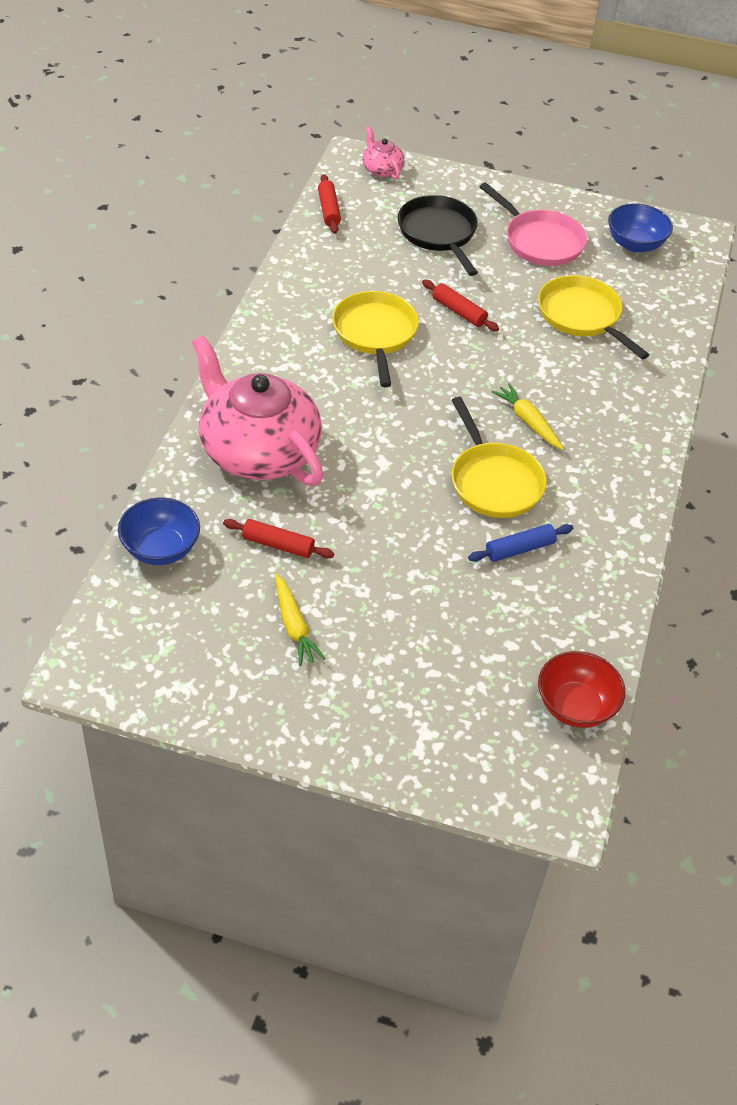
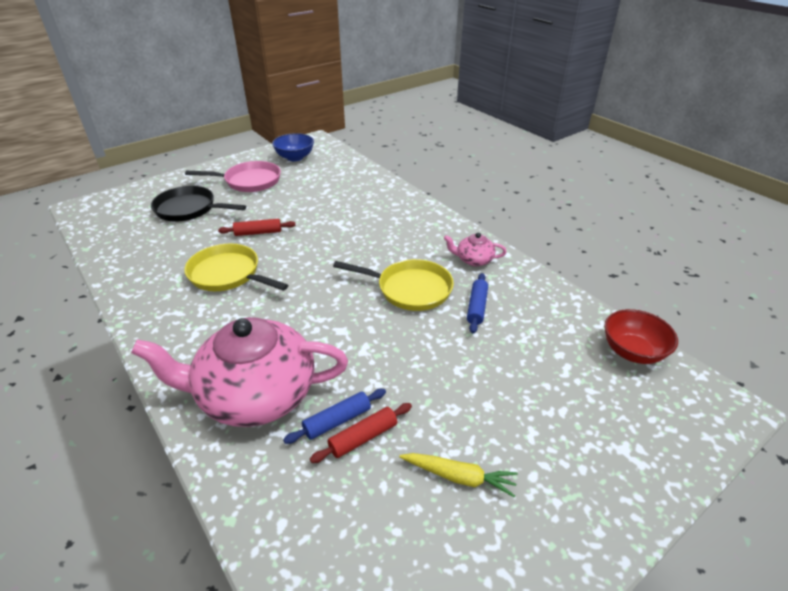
camera: 50 degrees left, 10 degrees down
blue bowl [118,498,200,565] -> none
red rolling pin [318,174,341,234] -> none
pink teapot [362,126,405,179] -> pink teapot moved to [444,233,507,266]
yellow carrot [492,383,564,450] -> none
yellow pan [538,275,649,359] -> none
none -> blue rolling pin [283,389,386,444]

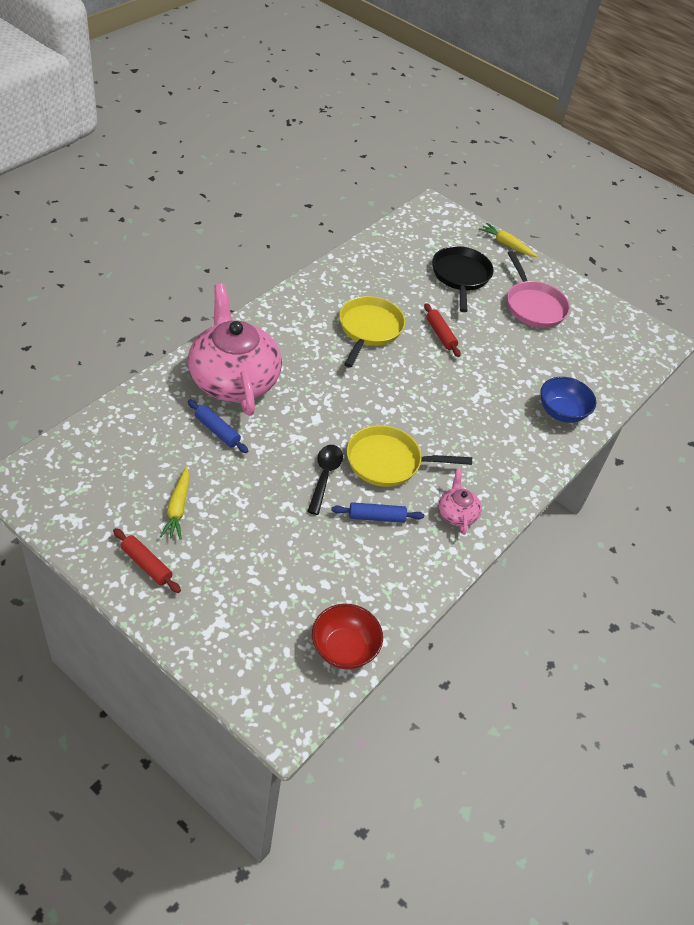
camera: 70 degrees right, 10 degrees up
blue bowl [272,133,314,161] -> blue bowl moved to [540,377,596,423]
red rolling pin [310,403,412,463] -> red rolling pin moved to [113,528,181,593]
yellow pan [333,259,454,311] -> yellow pan turned 90 degrees clockwise [347,425,472,487]
none -> black spoon [307,445,343,515]
none -> yellow carrot [479,223,538,257]

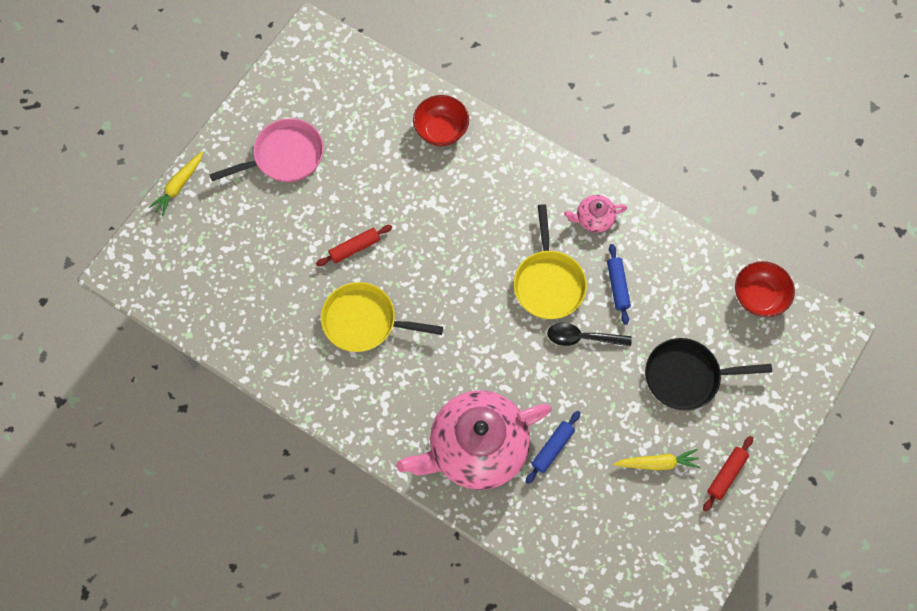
camera: 90 degrees left, 20 degrees up
black pan [432,246,494,312] -> black pan moved to [645,338,772,410]
blue bowl [540,377,596,423] -> red bowl [413,95,469,146]

